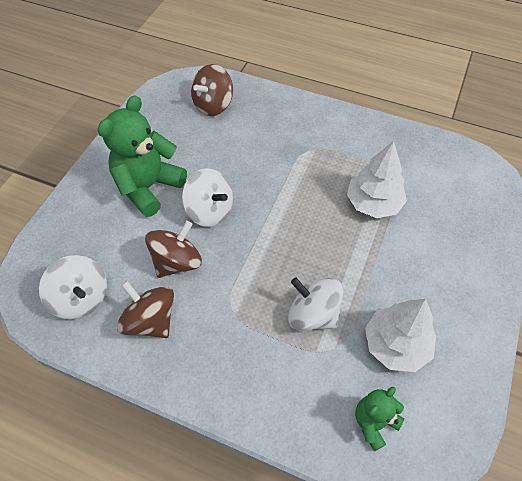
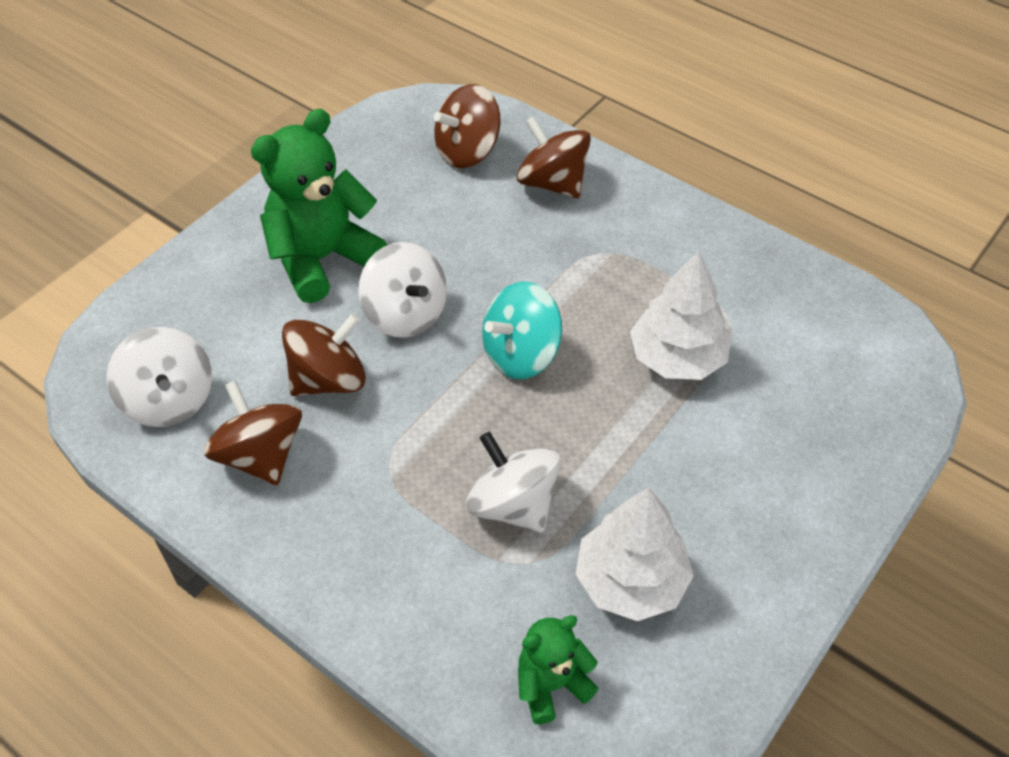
camera: 15 degrees right, 5 degrees down
none -> turquoise spinning top [482,282,562,380]
none -> brown spinning top [517,116,591,198]

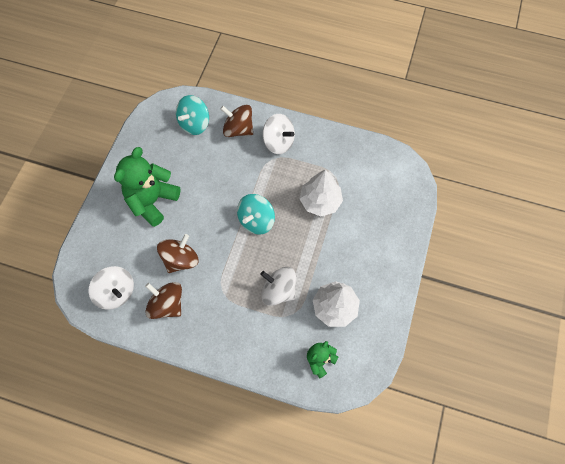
camera: 20 degrees left, 15 degrees up
white spinning top [358,242,447,338] -> white spinning top moved to [263,114,295,154]
brown spinning top [434,84,500,168] -> turquoise spinning top [176,95,209,135]

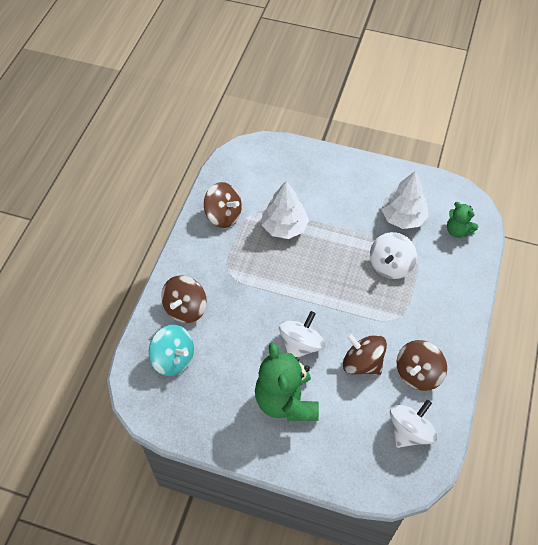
camera: 90 degrees left, 10 degrees down
green teddy bear [114,147,181,227] -> green teddy bear turned 45 degrees clockwise [255,342,319,421]
turquoise spinning top [237,194,275,235] -> none
white spinning top [263,114,295,154] -> white spinning top moved to [279,311,325,358]
none -> brown spinning top [204,182,242,228]

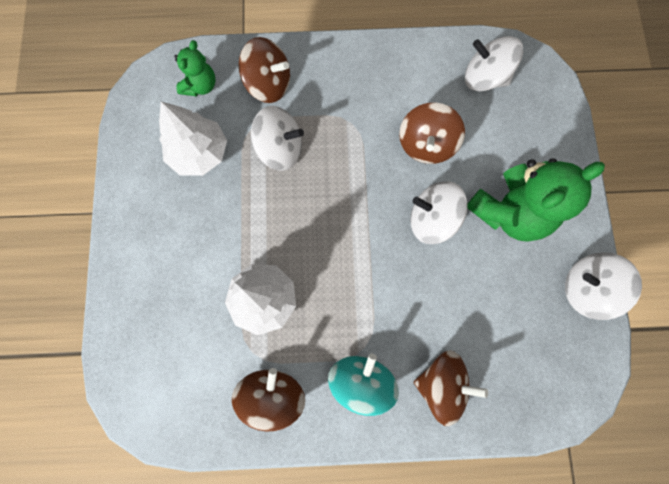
camera: 110 degrees left, 20 degrees up
turquoise spinning top [149,325,194,376] -> turquoise spinning top moved to [328,353,399,416]
brown spinning top [397,340,447,391] -> brown spinning top moved to [239,37,290,103]
none -> white spinning top [565,252,642,320]

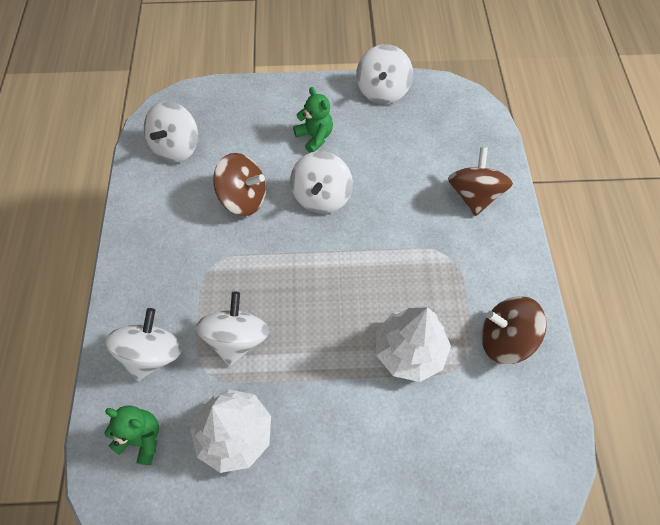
camera: 90 degrees left, 15 degrees down
brown spinning top [239,37,290,103] -> white spinning top [105,308,182,381]
turquoise spinning top [328,353,399,416] -> none
green teddy bear [467,158,605,242] -> green teddy bear [293,87,333,153], size x0.53

